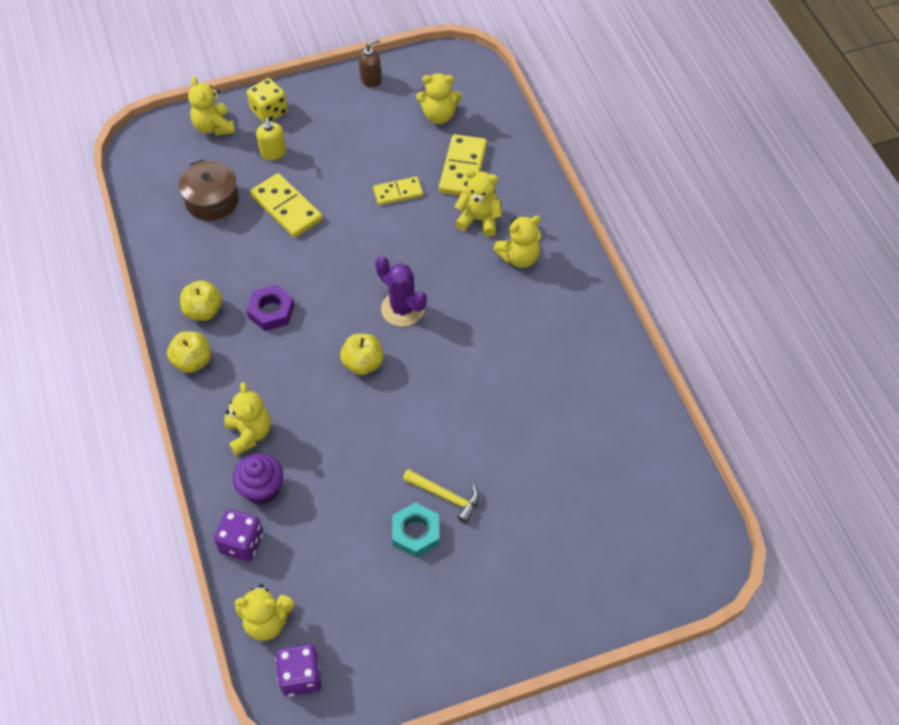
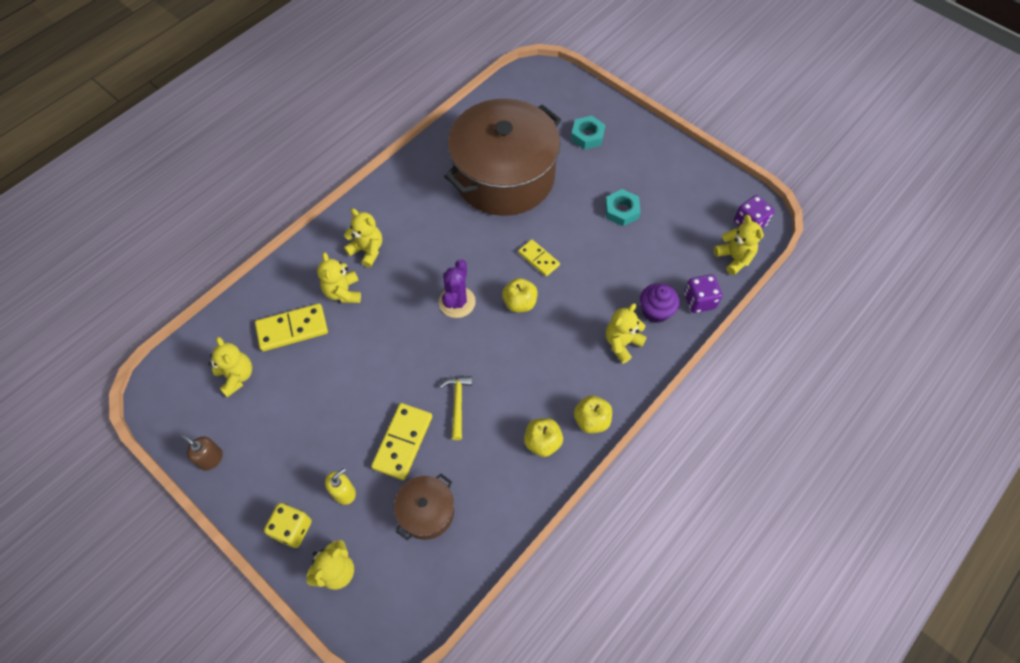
camera: 120 degrees left, 5 degrees up
purple nut [246,285,294,331] -> none
yellow domino [373,177,423,205] -> yellow domino moved to [518,239,560,277]
yellow hammer [403,469,480,524] -> yellow hammer moved to [439,376,472,440]
none -> brown pot [444,99,561,216]
none -> turquoise nut [571,116,605,149]

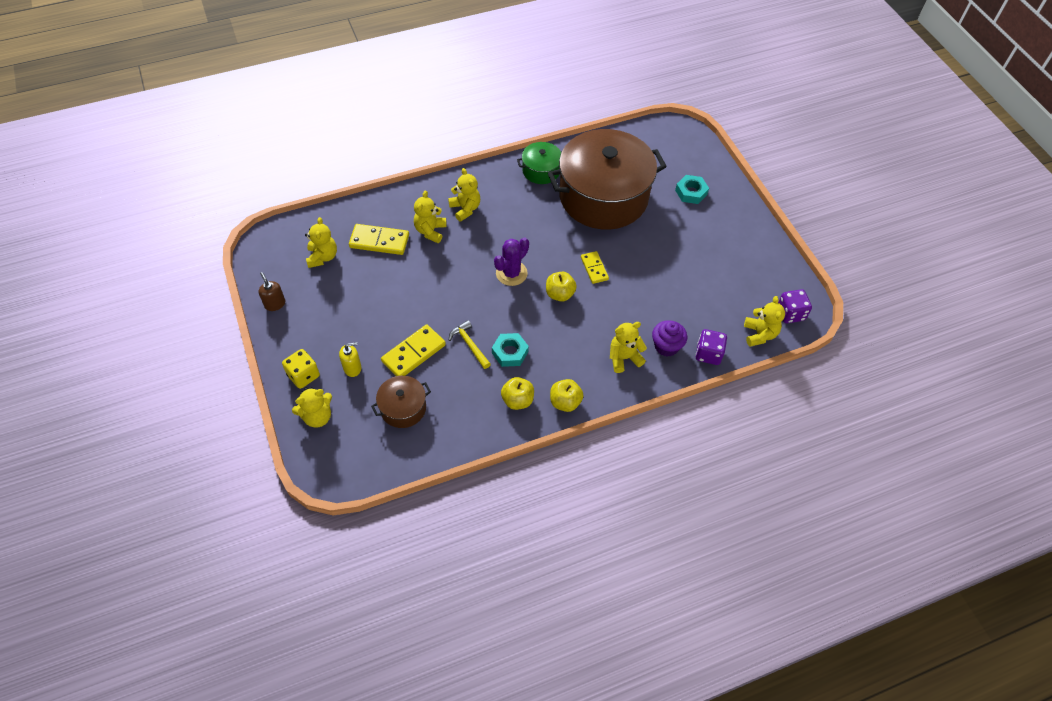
camera: 25 degrees right, 5 degrees down
yellow hammer [439,376,472,440] -> yellow hammer turned 60 degrees counterclockwise [449,320,491,369]
turquoise nut [605,189,641,226] -> turquoise nut moved to [492,333,529,367]
none -> green pot [517,142,561,184]

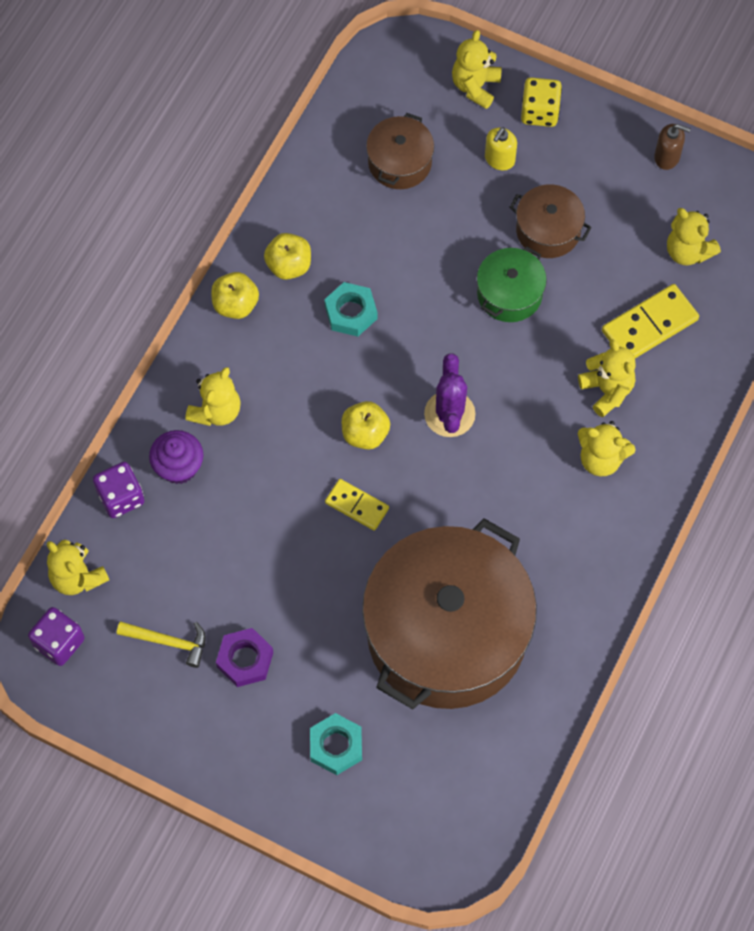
camera: 140 degrees right, 10 degrees up
yellow domino [381,324,446,376] -> none
yellow hammer [449,320,491,369] -> yellow hammer moved to [117,622,206,668]
green pot [517,142,561,184] -> green pot moved to [477,246,547,322]
none -> purple nut [216,628,273,687]
none -> brown pot [509,184,592,258]

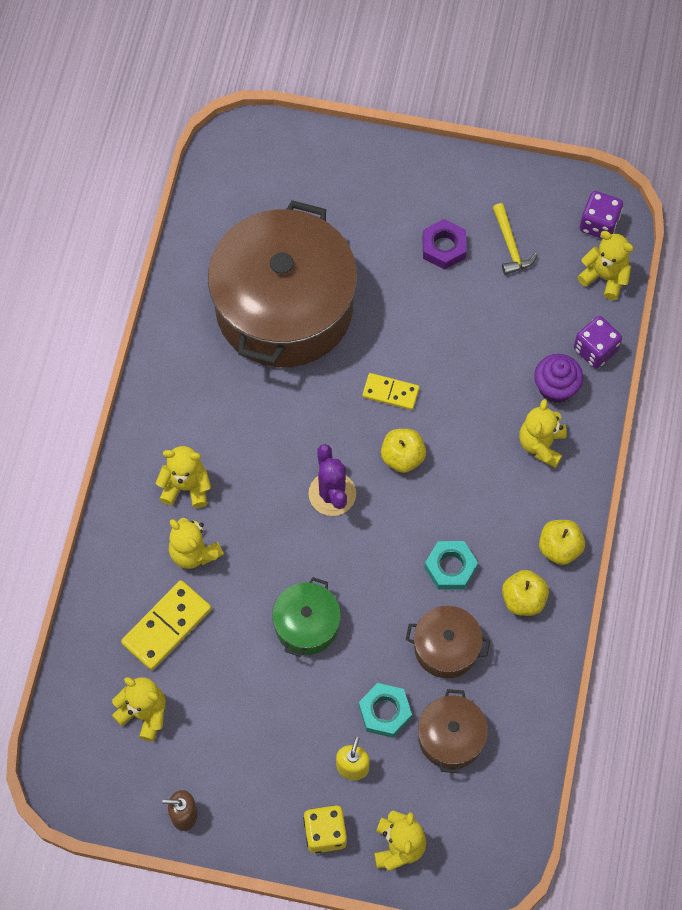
camera: 165 degrees right, 0 degrees up
yellow hammer [117,622,206,668] -> yellow hammer turned 105 degrees counterclockwise [493,203,538,275]
turquoise nut [310,713,362,775] -> turquoise nut moved to [359,683,412,738]
brown pot [509,184,592,258] -> brown pot moved to [406,606,490,678]

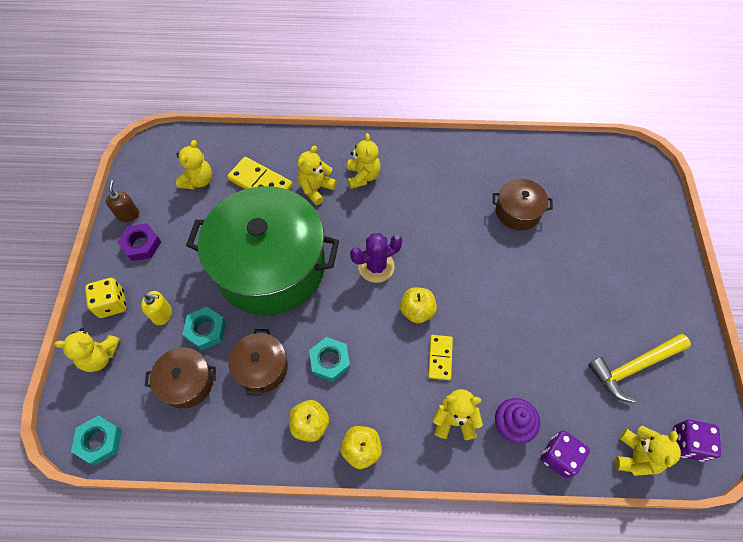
camera: 80 degrees right, 5 degrees down
brown pot [208,200,357,367] -> brown pot [493,179,553,231], size x0.44
green pot [272,577,341,657] -> green pot [186,186,339,315], size x2.29
yellow domino [362,373,419,410] -> yellow domino moved to [428,335,453,380]
purple nut [423,219,467,269] -> purple nut moved to [117,223,161,261]
yellow hammer [493,203,538,275] -> yellow hammer [588,334,691,403], size x1.54
none -> turquoise nut [71,415,122,466]

